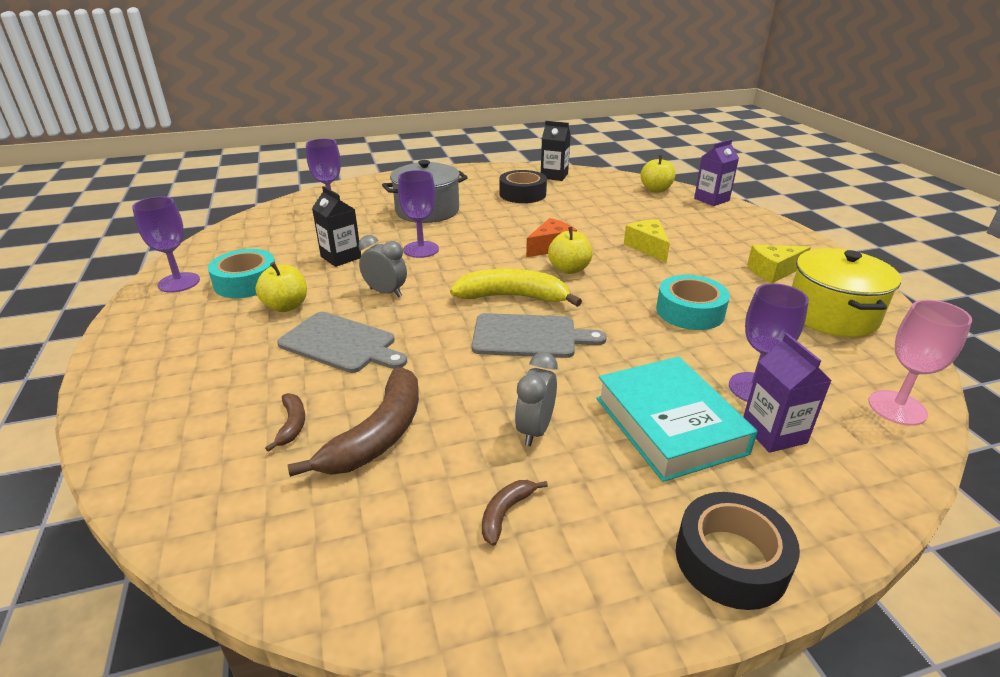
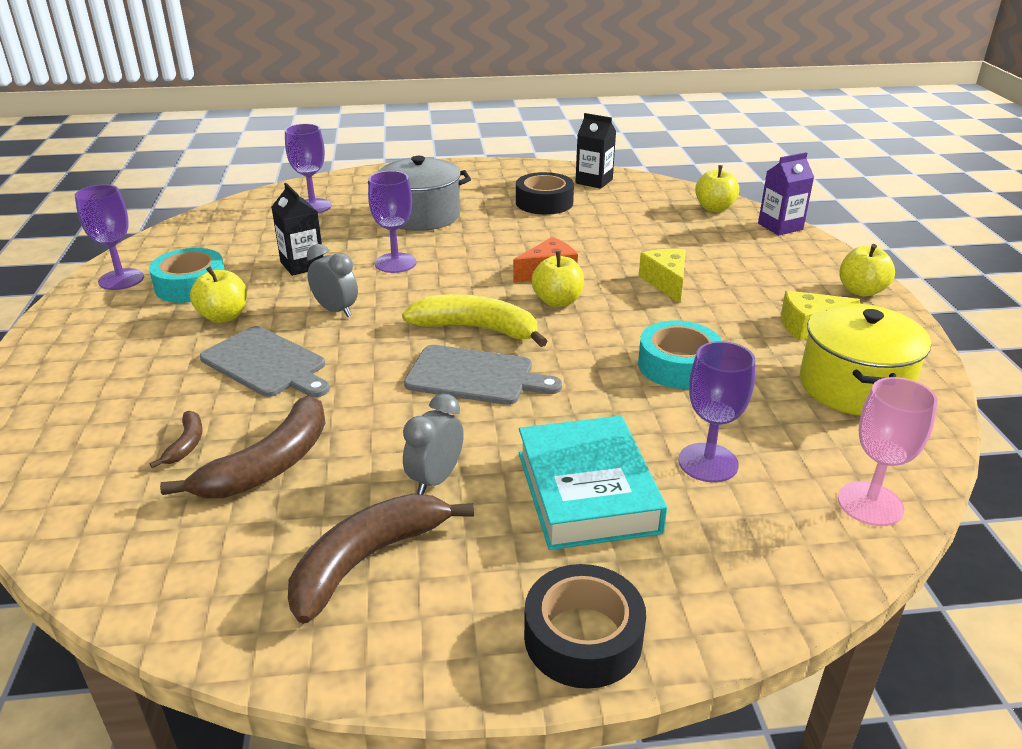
camera: 10 degrees right, 0 degrees up
brown banana [482,480,548,546] -> brown banana [288,494,474,624], size x2.10
purple carton [743,333,832,453] -> none
none -> yellow apple [839,244,895,296]

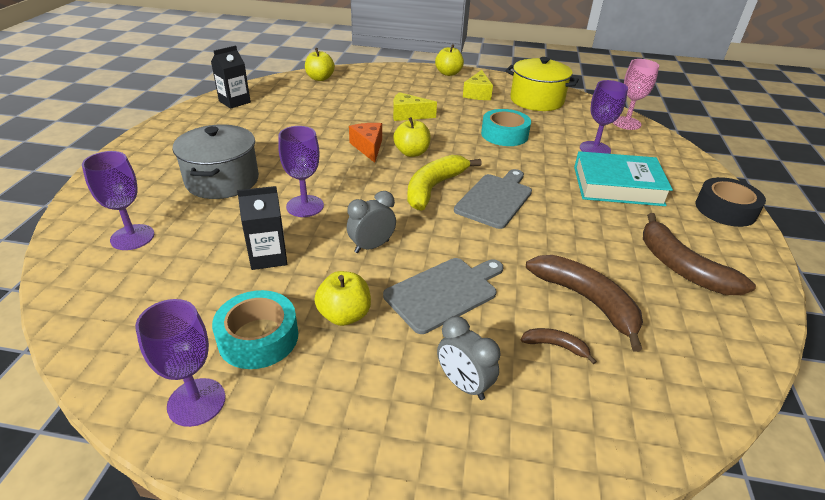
camera: 75 degrees left, 5 degrees up
grey clock [403,394,464,495] -> grey clock moved to [437,316,501,400]
black tape [516,172,574,215] -> none
purple carton [758,152,814,235] -> none

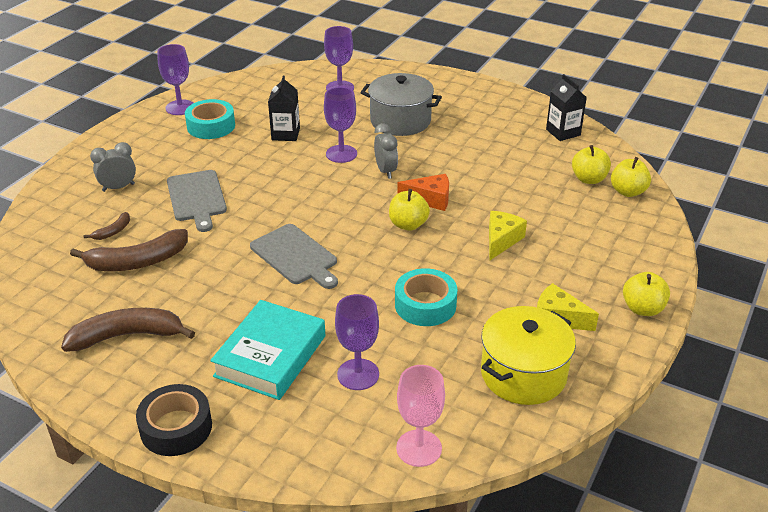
camera: 110 degrees right, 0 degrees up
yellow apple [314,271,371,326] -> yellow apple moved to [572,145,611,184]
grey clock [347,191,396,253] -> grey clock moved to [374,123,398,179]
yellow banana [407,155,482,211] -> none

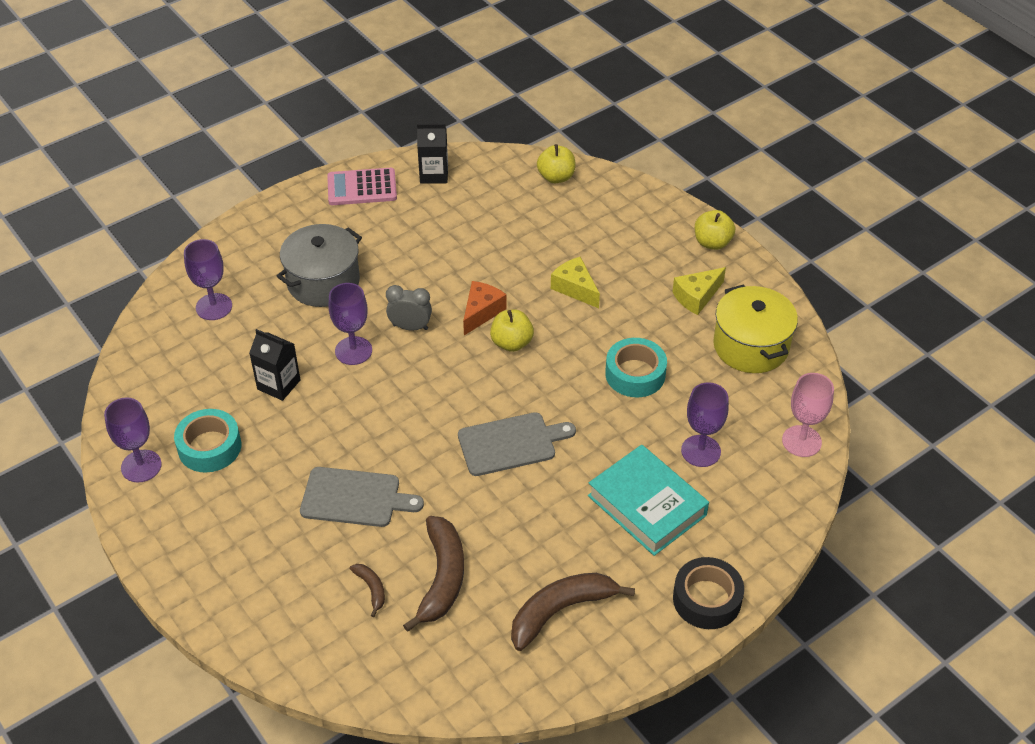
camera: 65 degrees left, 10 degrees up
brown banana [61,308,195,352] -> brown banana turned 45 degrees clockwise [511,573,635,651]
grey clock [90,142,136,192] -> none
yellow apple [572,145,611,184] -> none
none -> pink calculator [327,168,397,205]

